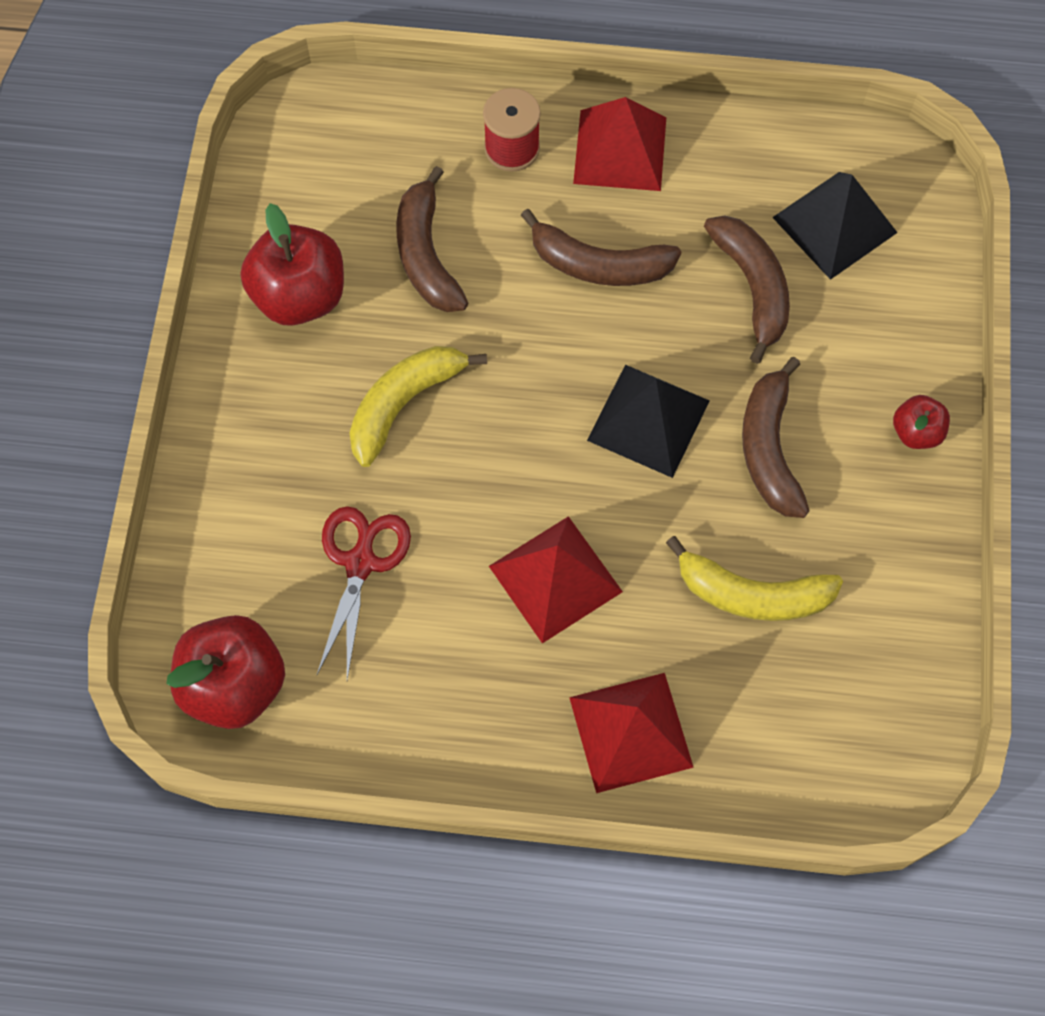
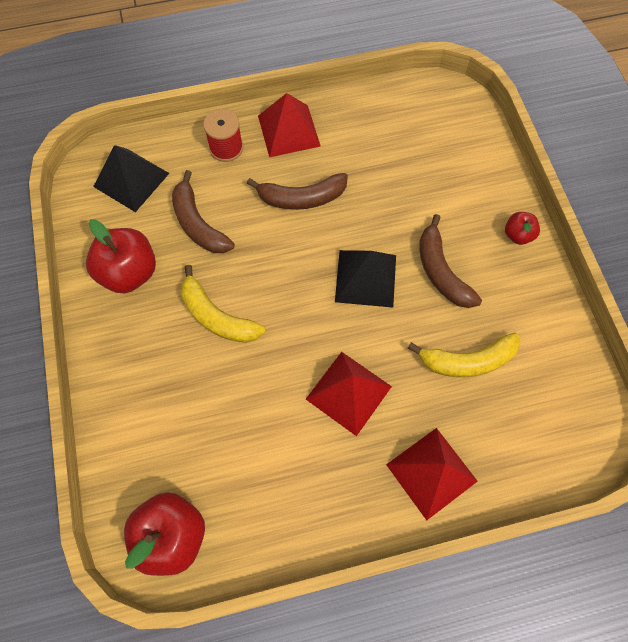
camera: 20 degrees left, 0 degrees up
red scissors [317,506,411,680] -> none
yellow banana [350,346,487,467] -> yellow banana turned 75 degrees counterclockwise [181,265,265,343]
brown banana [704,215,790,364] -> none
black pyramid [772,172,898,280] -> black pyramid moved to [93,145,169,212]

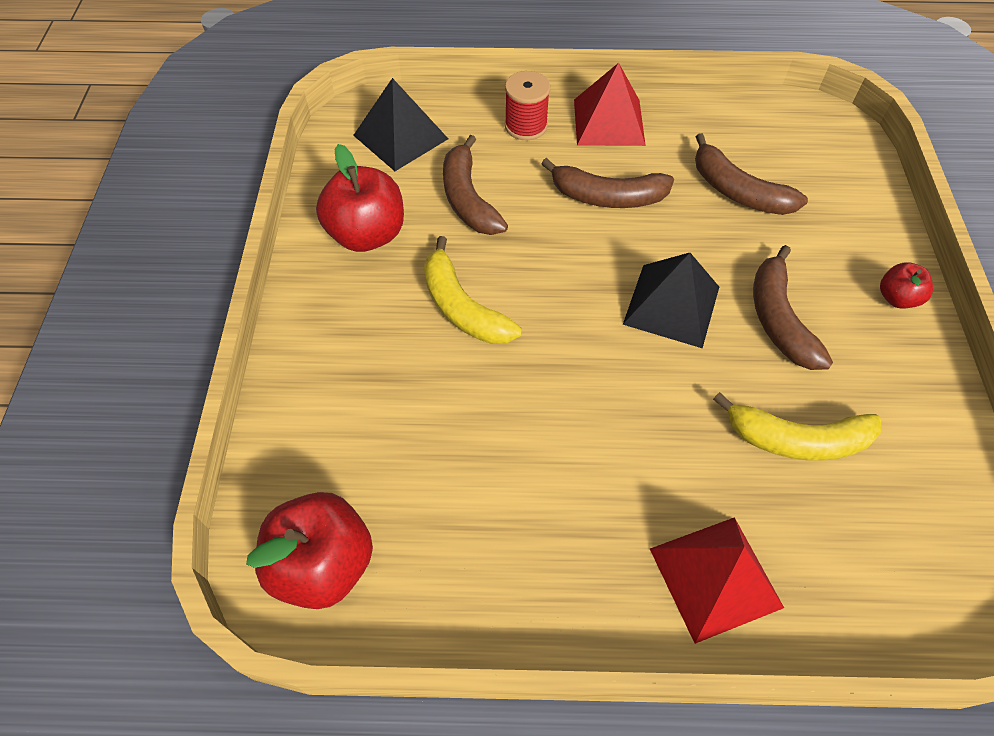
camera: 15 degrees right, 10 degrees down
red pyramid [306,352,392,436] -> none
none -> brown banana [695,133,808,215]

